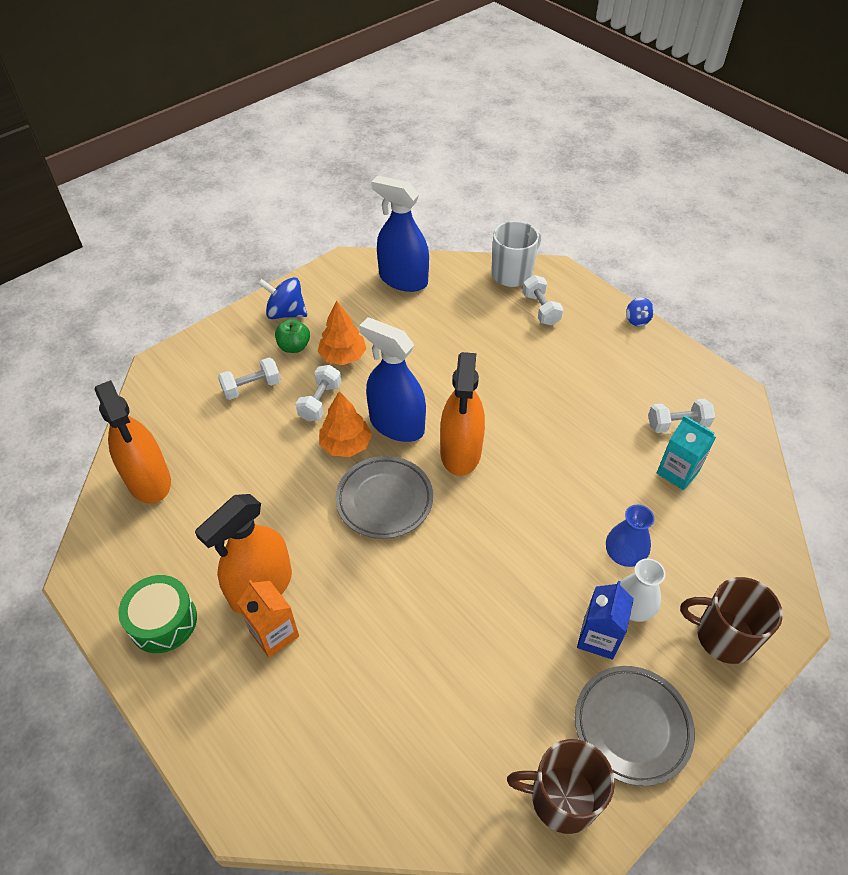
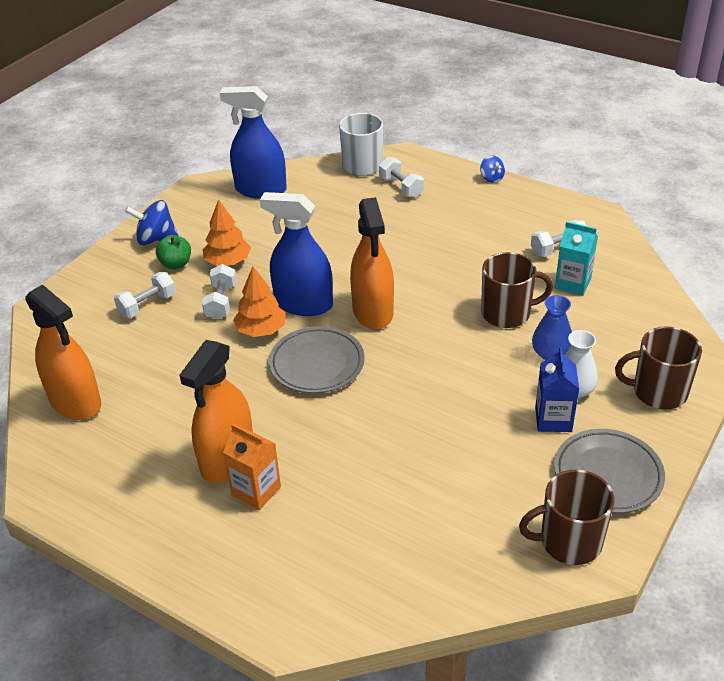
camera: 15 degrees left, 10 degrees down
green drum [118,575,197,653] -> none
none -> brown mug [481,252,553,328]

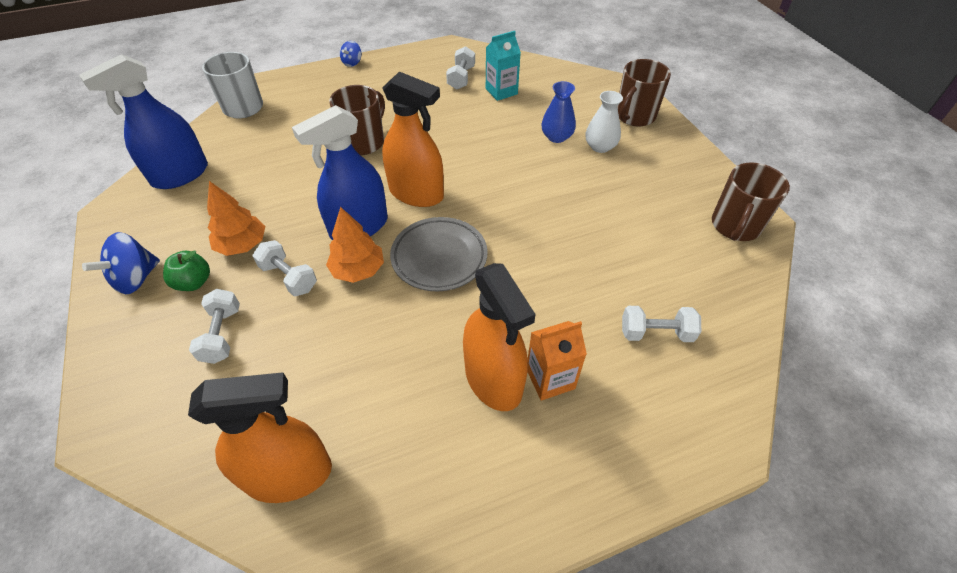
camera: 55 degrees left, 10 degrees up
white dumbbell [379,157,424,198] -> white dumbbell moved to [622,306,701,342]
blue spinning top [480,155,505,183] -> blue spinning top turned 105 degrees clockwise [340,41,361,67]
brown mug [481,252,553,328] -> brown mug moved to [329,85,385,155]
blue carton [535,347,579,432] -> none
grey plate [554,429,665,514] -> none

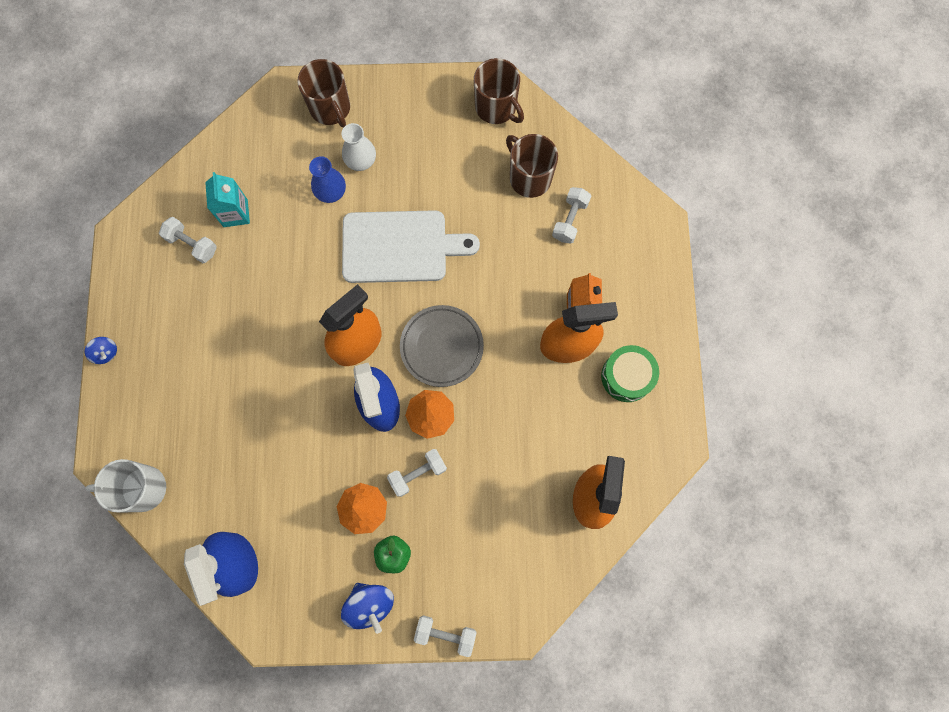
camera: 70 degrees left, 25 degrees up
white dumbbell [189,289,240,364] -> white dumbbell moved to [414,615,476,657]
brown mug [329,85,385,155] -> brown mug moved to [506,134,558,198]
none -> white cutting board [342,210,480,283]
none -> green drum [601,345,659,402]

